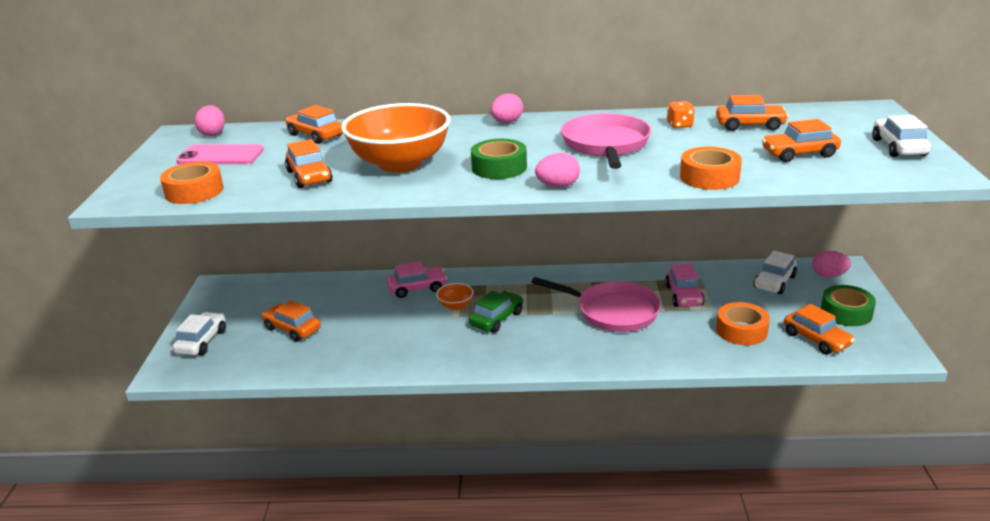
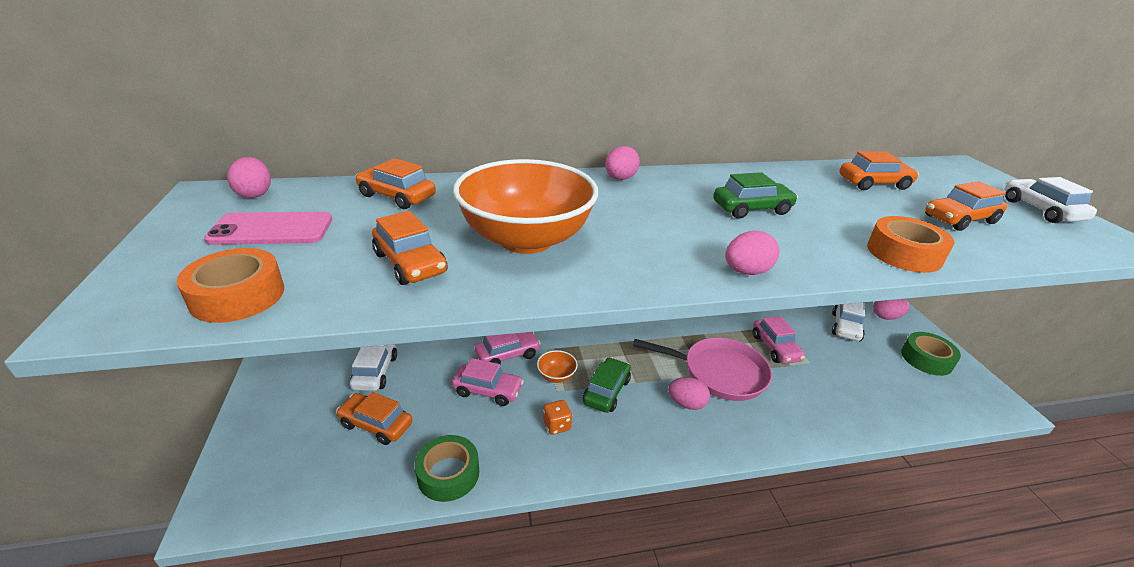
camera: 15 degrees left, 5 degrees up
white car [172,312,226,355] -> white car moved to [350,344,397,391]
green tape [471,139,527,179] -> green tape moved to [414,435,479,502]
pink pan [561,113,651,169] -> green car [713,172,798,219]
orange dice [667,101,695,128] -> orange dice moved to [543,400,572,435]
orange tape [716,302,770,345] -> none
orange car [784,304,854,355] -> none
none -> pink car [452,358,524,406]
none -> pink egg [668,377,710,410]

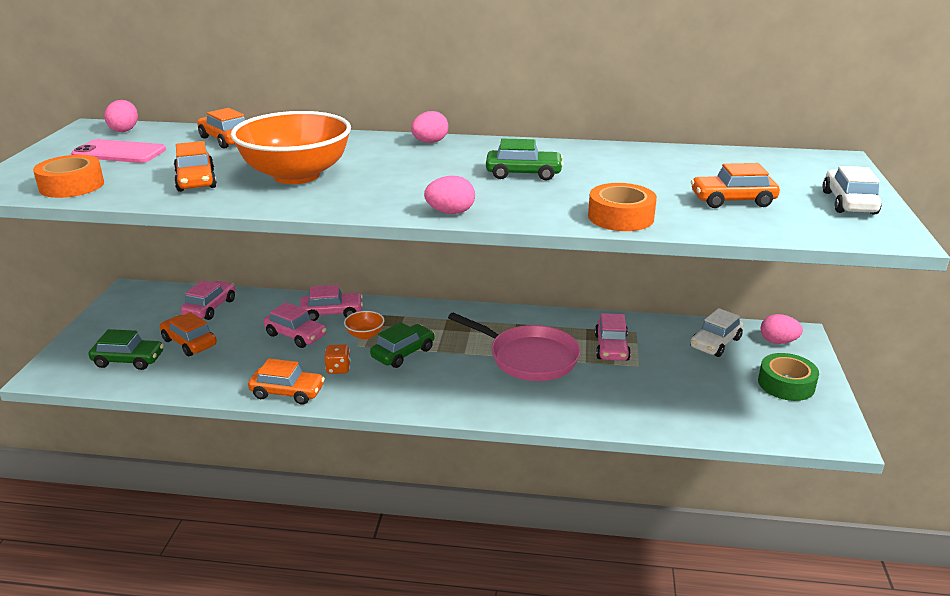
camera: 20 degrees right, 5 degrees down
white car [350,344,397,391] -> pink car [181,280,235,320]
green tape [414,435,479,502] -> none
pink egg [668,377,710,410] -> none
orange car [840,151,919,190] -> orange car moved to [248,358,325,405]
none -> green car [89,329,164,370]

